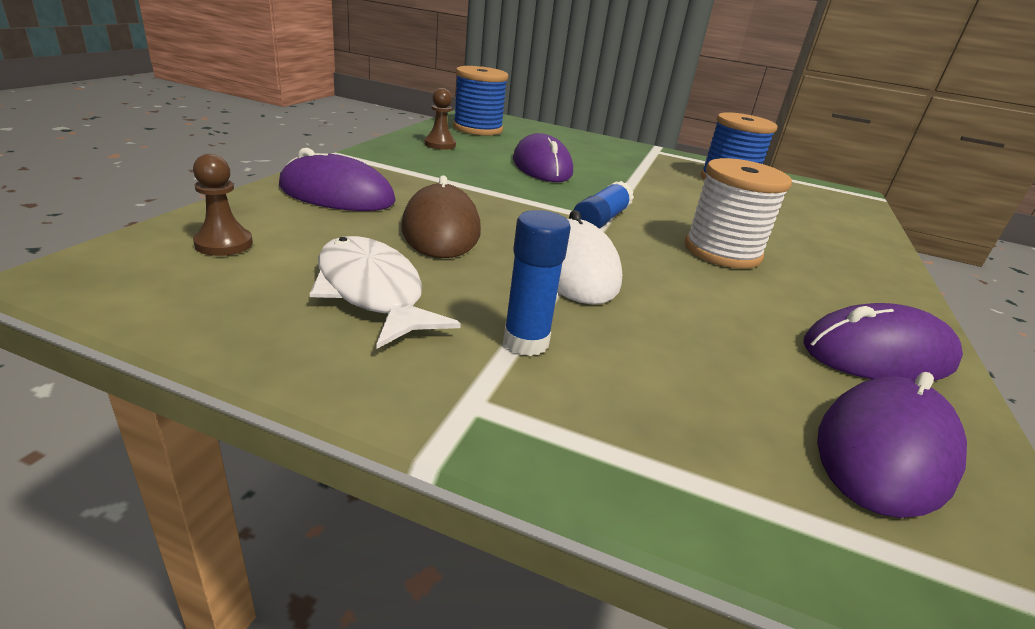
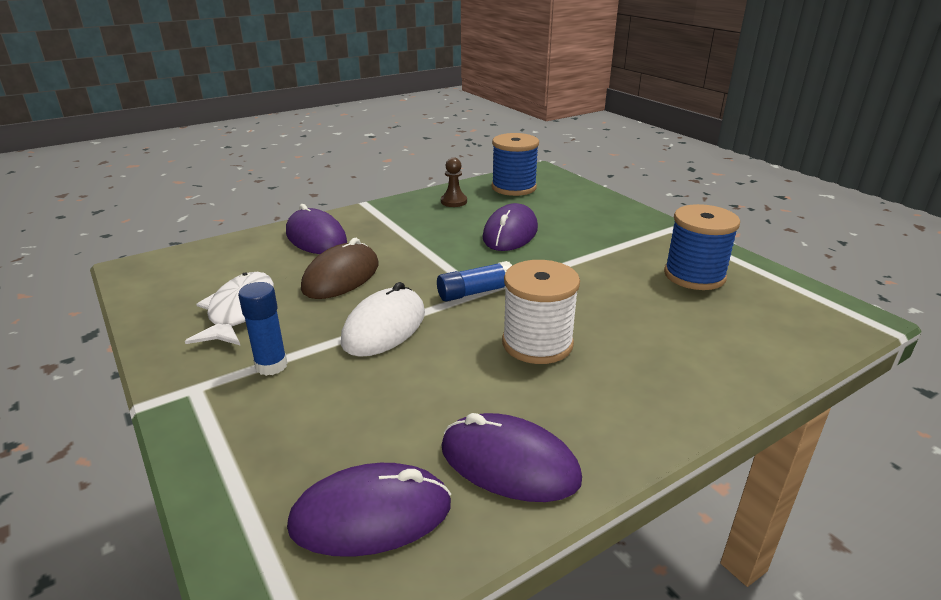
camera: 40 degrees right, 0 degrees up
brown pawn [193,154,253,256] -> none

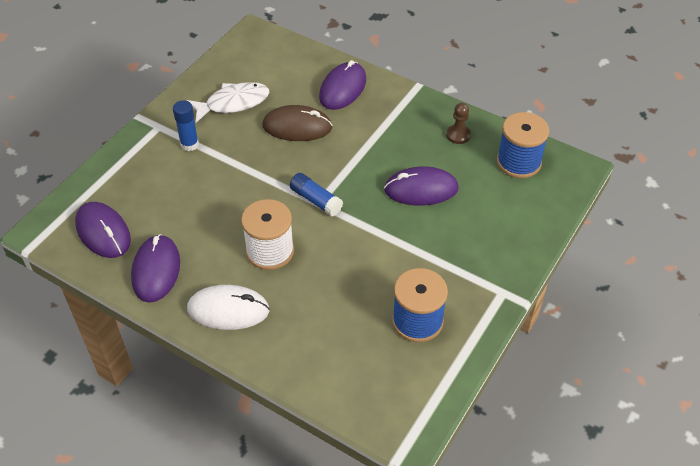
camera: 65 degrees right, 20 degrees up
white mouse [341,282,425,357] -> white mouse moved to [187,285,270,330]

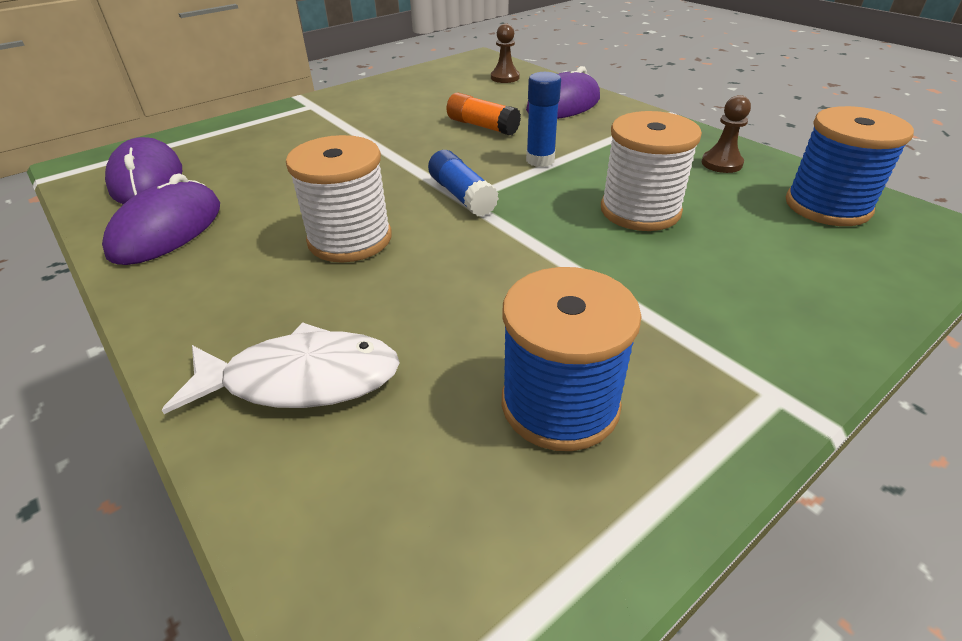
camera: 20 degrees right, 10 degrees down
blue glue stick [173,100,199,152] -> blue glue stick moved to [526,72,561,167]
white fish [186,82,269,123] -> white fish moved to [162,322,400,414]
white mouse [187,285,270,330] -> none
brown mouse [262,105,333,141] -> orange glue stick [447,93,521,135]
purple mouse [384,166,459,206] -> white spool [601,111,702,231]
none -> brown pawn [491,24,520,83]

